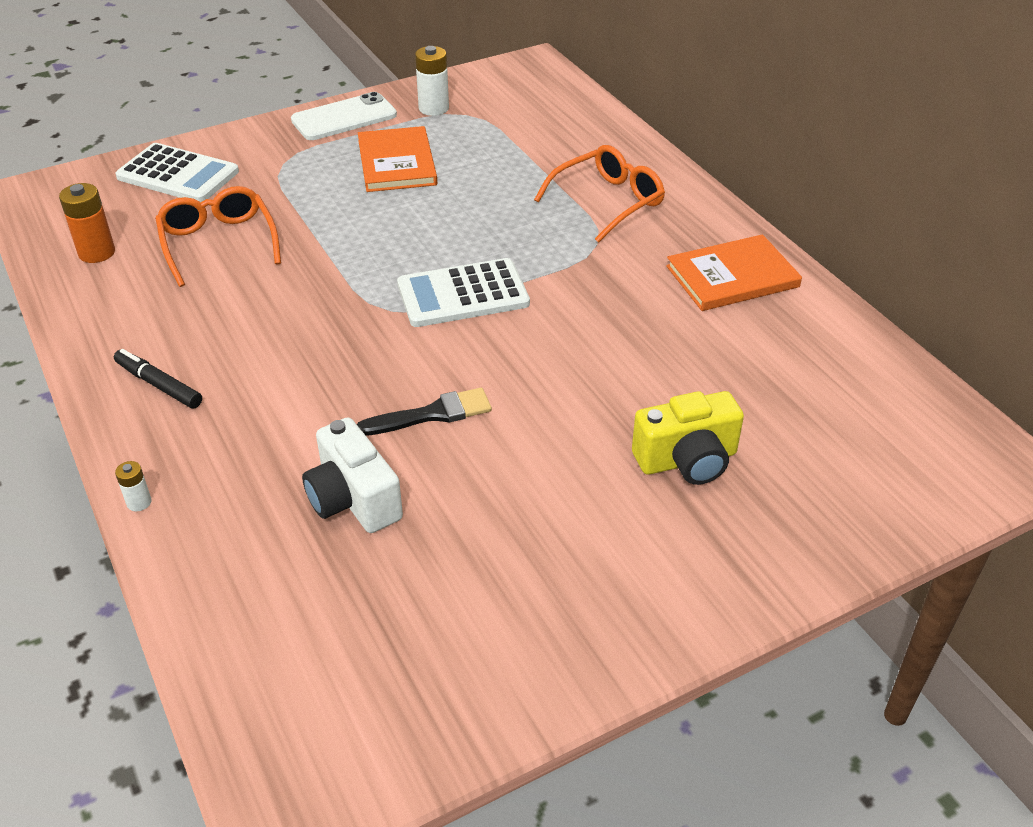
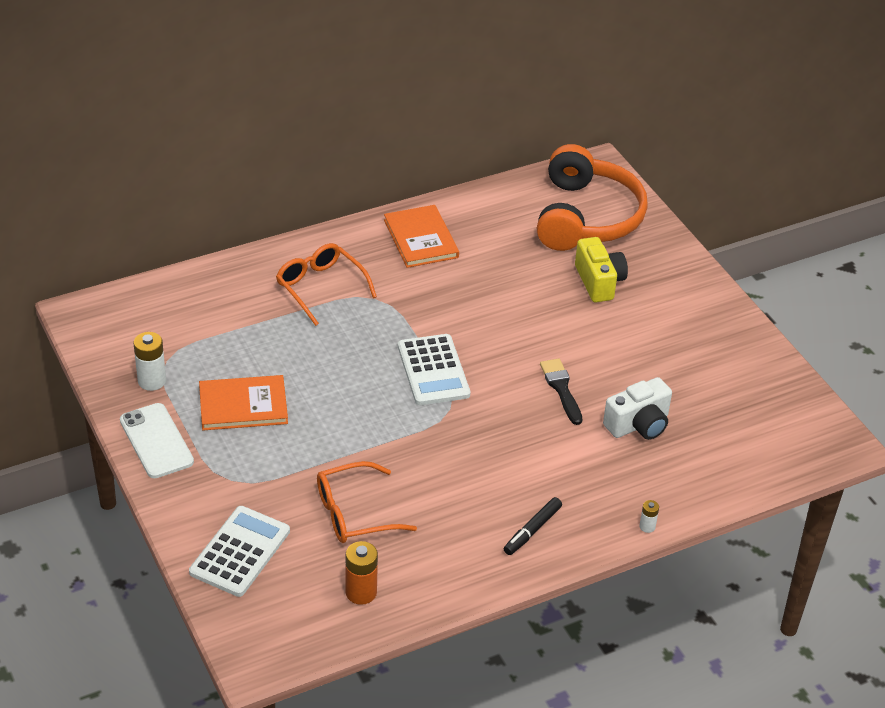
camera: 90 degrees left, 0 degrees up
none -> orange headphones [537,144,648,251]

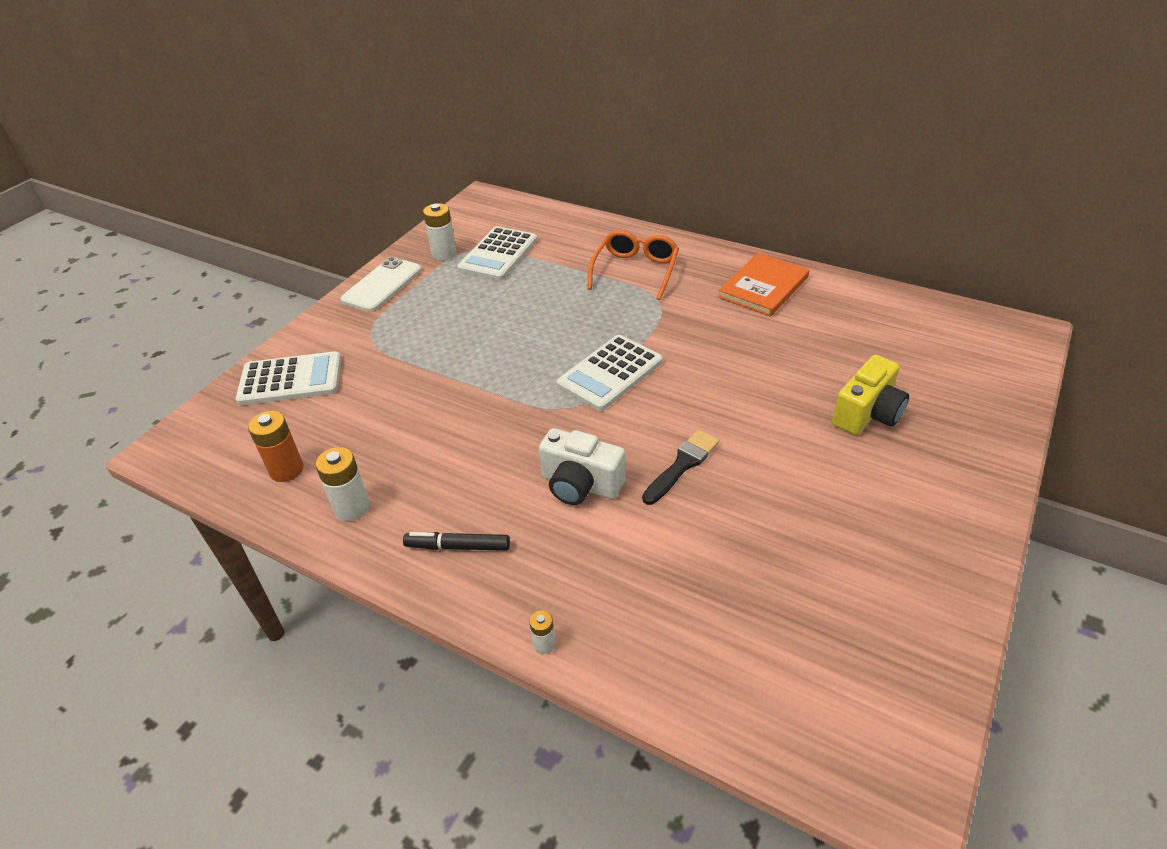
camera: 60 degrees right, 0 degrees up
orange book [199,375,288,430] -> none
orange glasses [317,461,417,543] -> none
orange headphones [537,144,648,251] -> none
white camera [603,377,672,440] -> white camera moved to [539,428,626,505]
none -> white battery [315,447,370,521]
none -> white calculator [457,226,538,281]

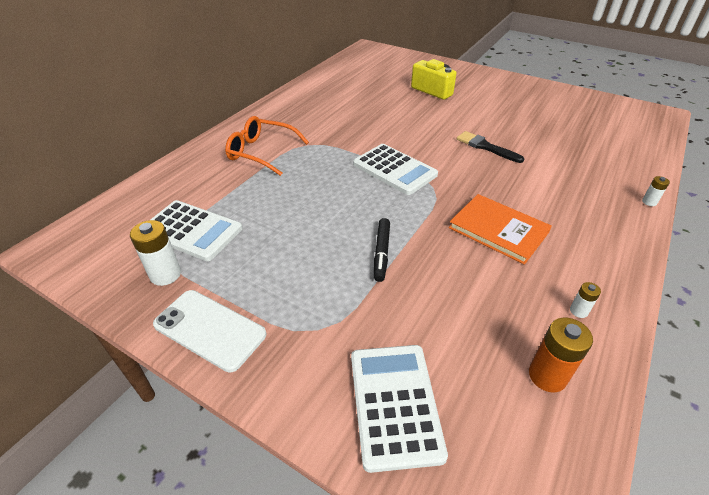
camera: 90 degrees left, 0 degrees up
white battery [315,447,370,521] -> white battery [570,282,601,318], size x0.54
black marker [403,532,510,551] -> black marker moved to [374,218,390,282]
white camera [539,428,626,505] -> none
orange book [718,253,810,317] -> orange book moved to [449,194,552,265]

